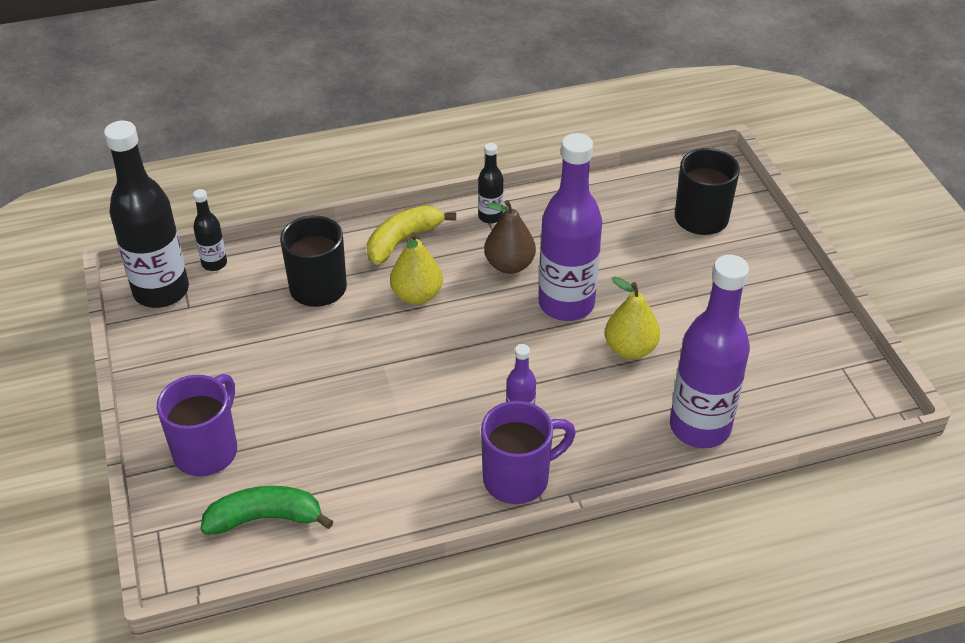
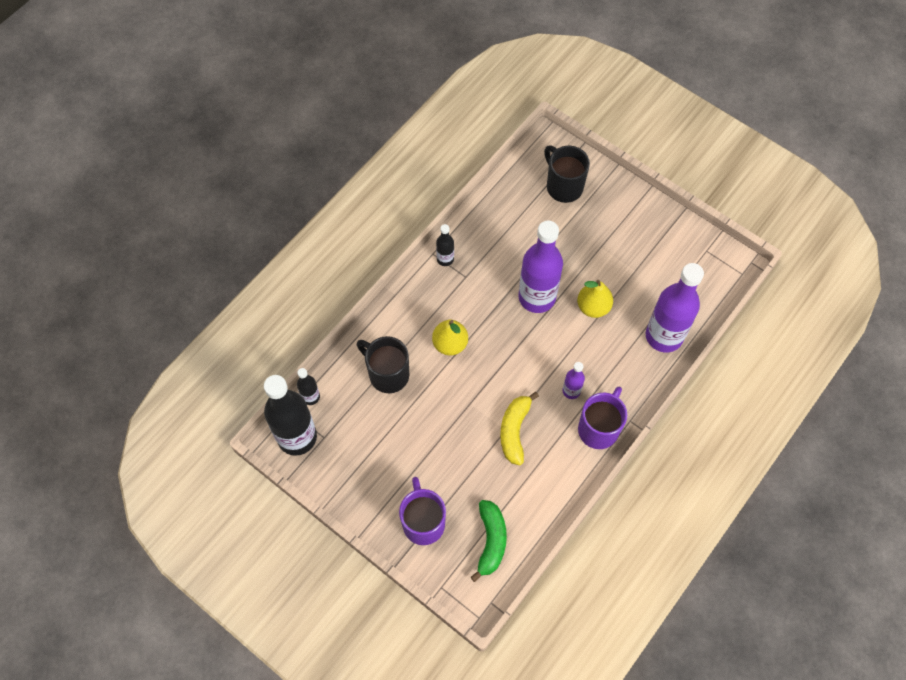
camera: 35 degrees left, 20 degrees up
green banana [200,486,334,535] -> green banana turned 135 degrees clockwise [471,500,507,582]
yellow banana [366,205,456,265] -> yellow banana moved to [500,392,539,465]
brown pear [484,200,536,274] -> none

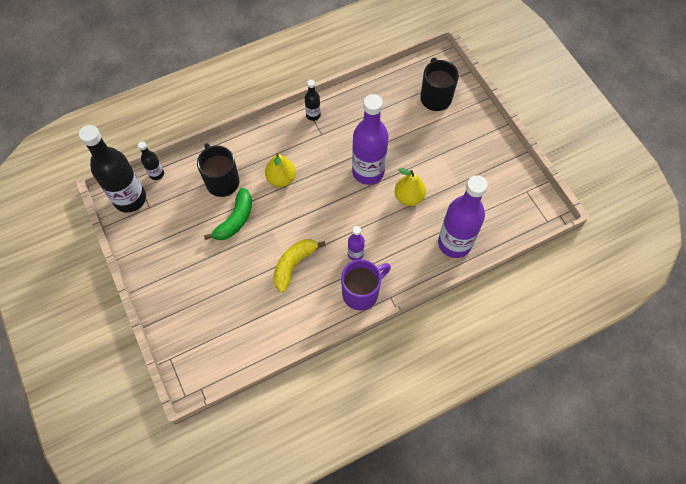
camera: 25 degrees right, 0 degrees up
purple mug [399,477,446,545] -> none
green banana [471,500,507,582] -> green banana moved to [204,188,252,240]

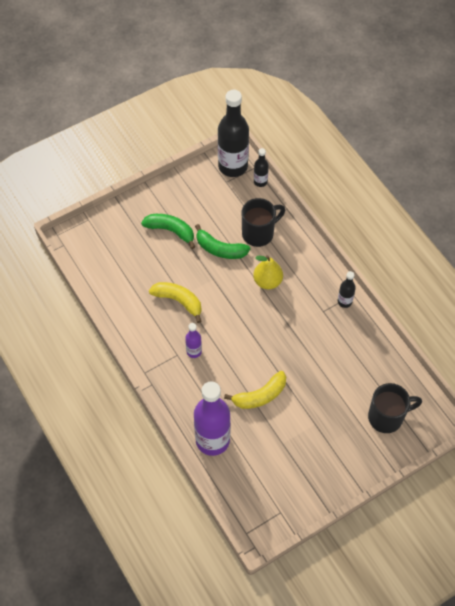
camera: 85 degrees right, 5 degrees down
purple mug [341,259,391,310] -> none
purple bottle [352,94,389,185] -> none
yellow pear [395,168,426,206] -> yellow banana [224,371,286,409]
none -> green banana [141,214,195,249]

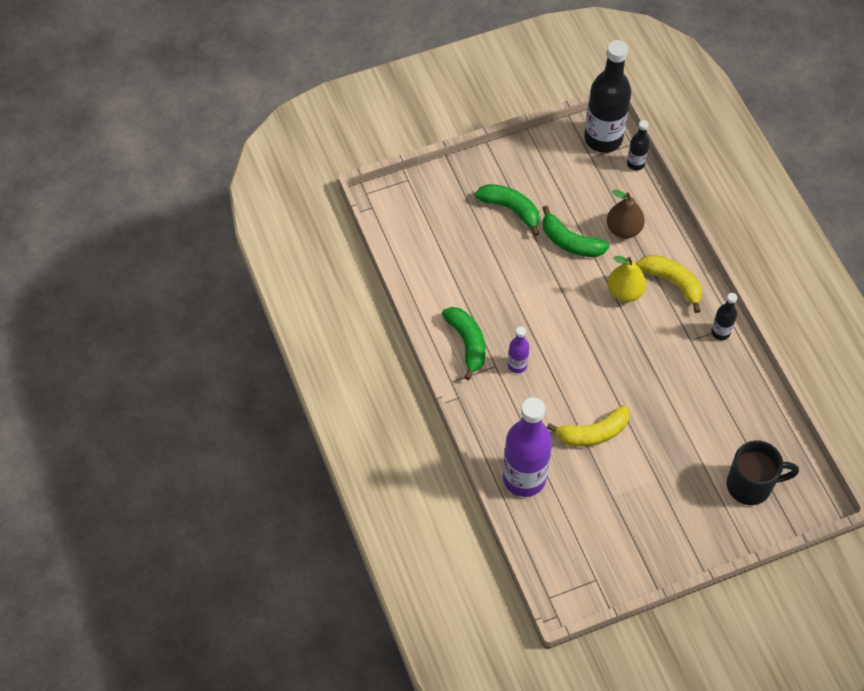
camera: 10 degrees right, 0 degrees up
yellow banana [149,282,202,323] -> yellow banana moved to [637,255,702,313]
black mug [242,198,285,247] -> brown pear [607,190,645,238]
none -> green banana [442,307,486,380]

